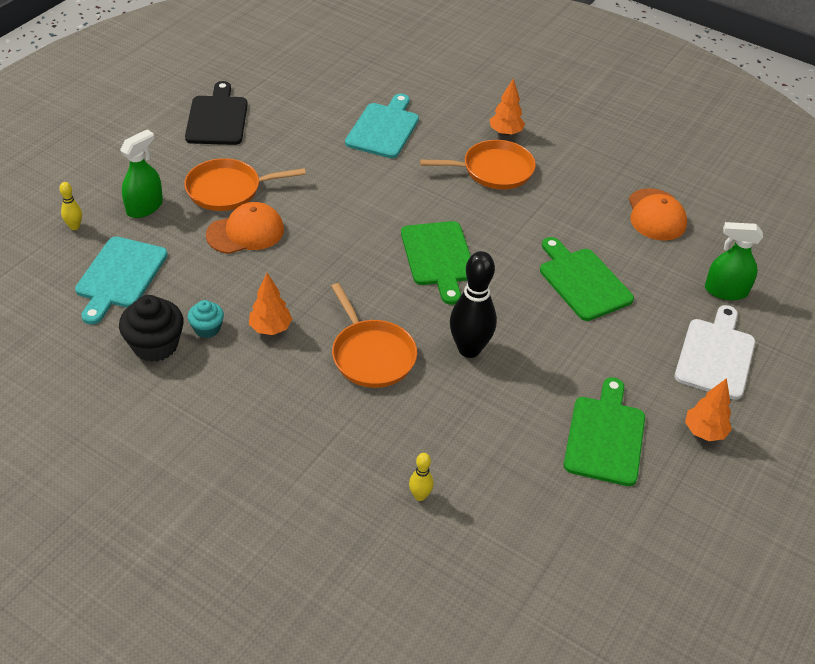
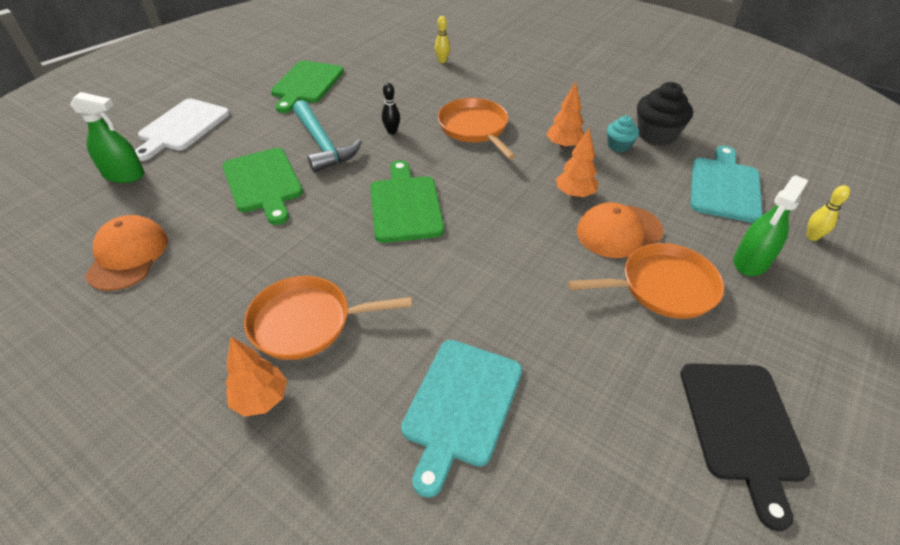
camera: 175 degrees left, 0 degrees up
black bowling pin [450,251,497,358] -> black bowling pin [382,83,400,134], size x0.47
orange tree [685,378,732,441] -> orange tree moved to [556,129,599,198]
none -> turquoise hammer [293,100,362,173]

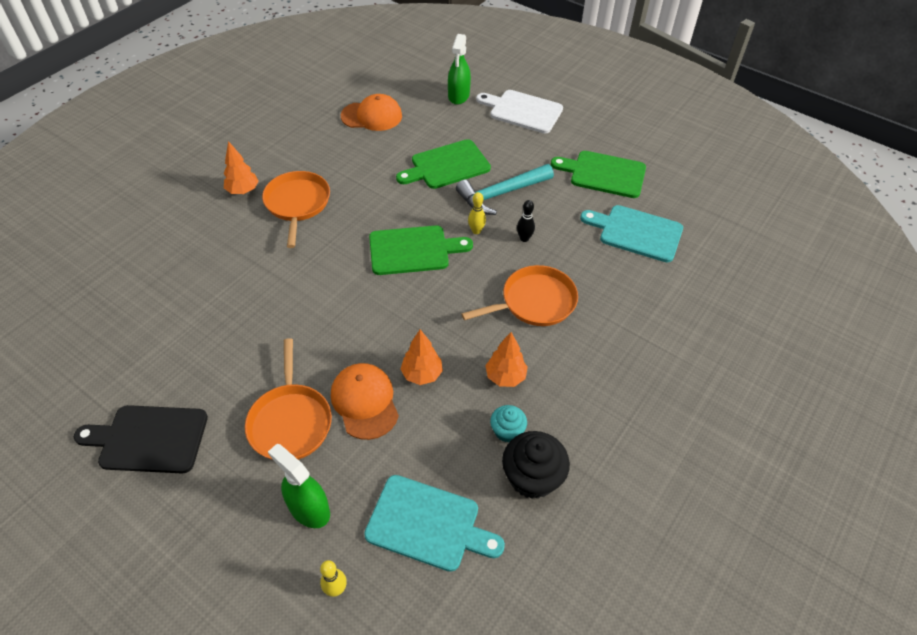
camera: 90 degrees right, 5 degrees up
turquoise cutting board [401,340,522,498] -> turquoise cutting board moved to [580,205,683,263]
yellow bowling pin [435,16,450,63] -> yellow bowling pin moved to [468,192,486,234]

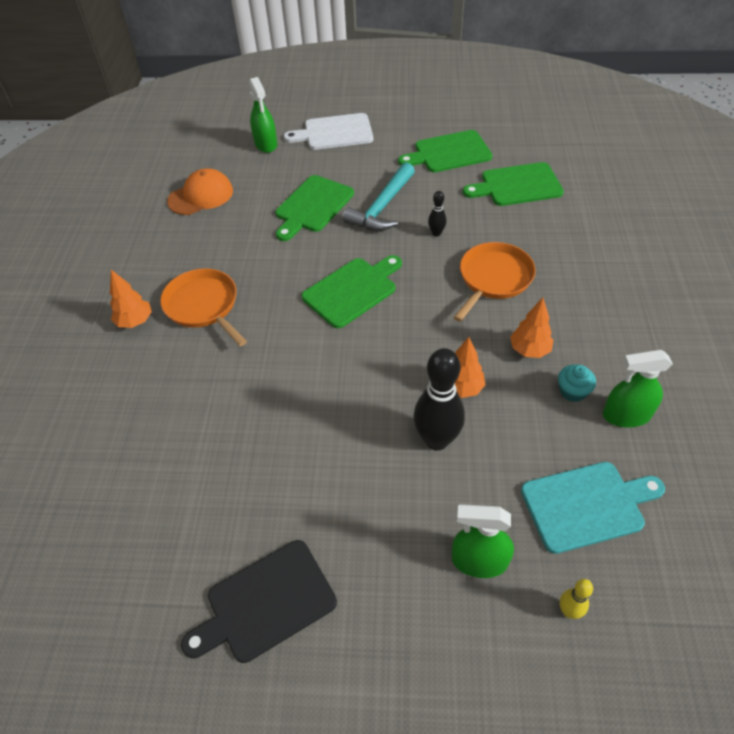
camera: 30 degrees left, 0 degrees up
orange pan [245,338,332,460] -> none
orange cap [331,363,399,440] -> black bowling pin [413,348,465,451]
yellow bowling pin [468,192,486,234] -> none
black cupcake [502,431,570,499] -> green spray bottle [603,350,673,427]
turquoise cutting board [580,205,683,263] -> green cutting board [463,162,564,206]

